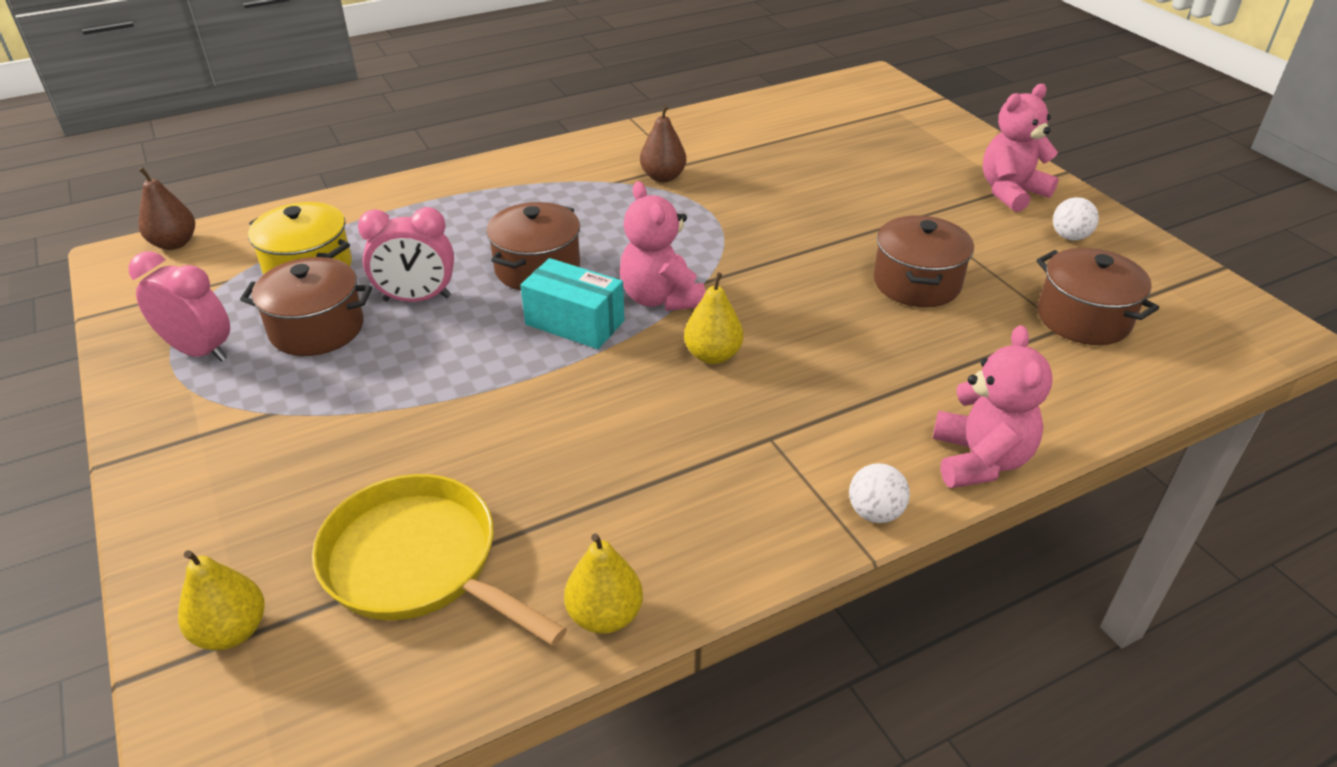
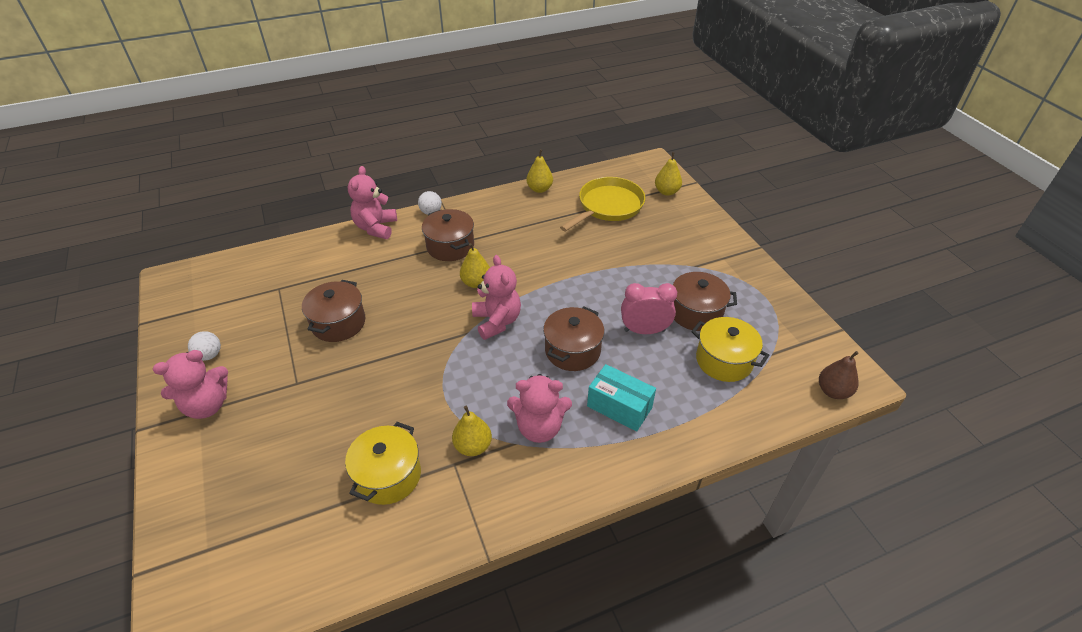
camera: 175 degrees left, 5 degrees up
pink clock [129,252,230,362] -> none
yellow pan [312,474,567,646] -> yellow pan turned 90 degrees counterclockwise [560,177,645,232]
turquoise box [520,258,625,349] -> turquoise box moved to [587,364,656,431]
brown pear [640,105,686,182] -> yellow pear [452,406,492,456]
brown pot [1036,248,1159,345] -> brown pot moved to [422,209,474,261]
none -> yellow pot [345,422,421,505]
none -> pink teddy bear [507,374,572,443]

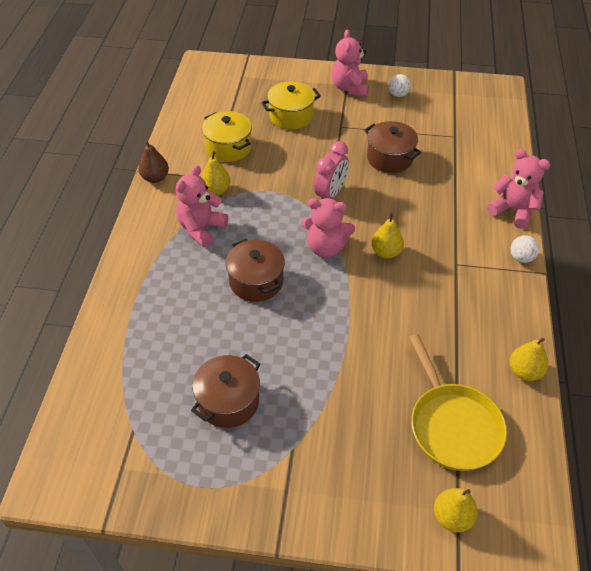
camera: 120 degrees right, 5 degrees up
brown pot [422,209,474,261] -> none
turquoise box [587,364,656,431] -> none
pink clock [621,283,677,334] -> pink clock moved to [314,141,349,199]
yellow pot [691,317,769,382] -> yellow pot moved to [261,81,321,130]
brown pear [819,351,859,399] -> brown pear moved to [139,140,169,183]

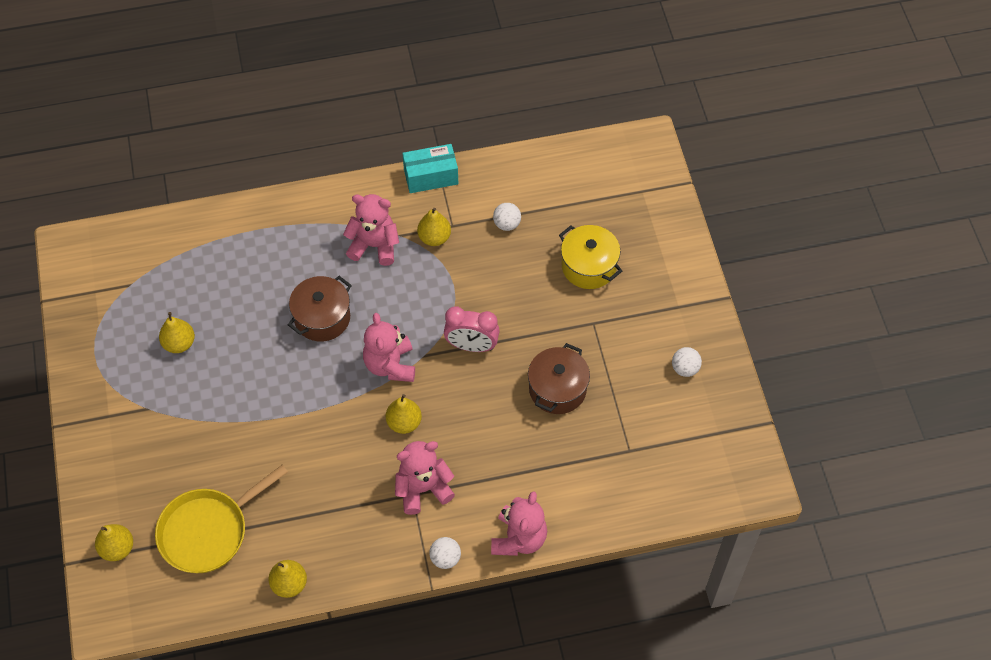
camera: 70 degrees right, 10 degrees up
brown pear [139,140,169,183] -> turquoise box [402,144,458,193]
brown pot [191,354,260,428] -> yellow pear [159,312,195,353]
yellow pot [202,111,252,162] -> white ball [493,203,521,231]
pink teddy bear [332,30,369,97] -> pink teddy bear moved to [395,441,455,515]

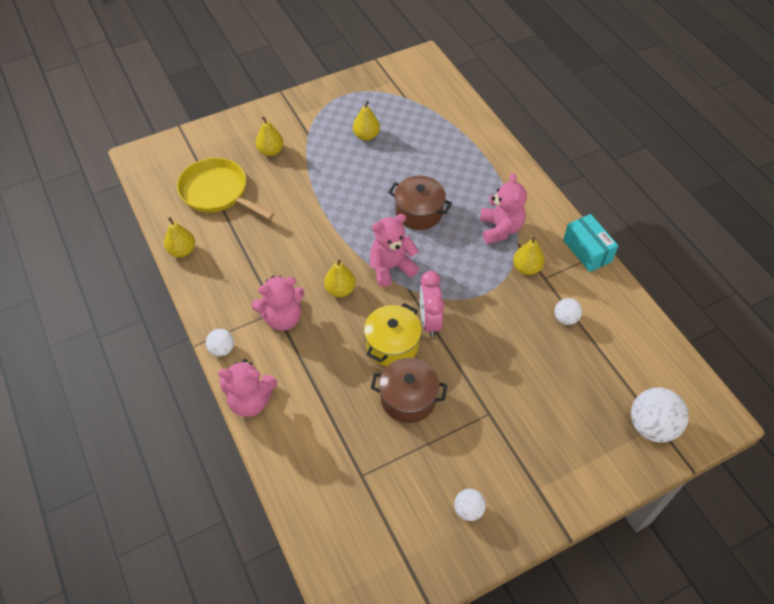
camera: 75 degrees right, 5 degrees down
yellow pear [95,524,133,561] -> yellow pear moved to [256,116,284,156]
pink teddy bear [395,441,455,515] -> pink teddy bear turned 105 degrees clockwise [251,276,304,331]
yellow pot [559,225,622,289] -> yellow pot moved to [364,303,422,367]
none -> white ball [631,387,689,442]

